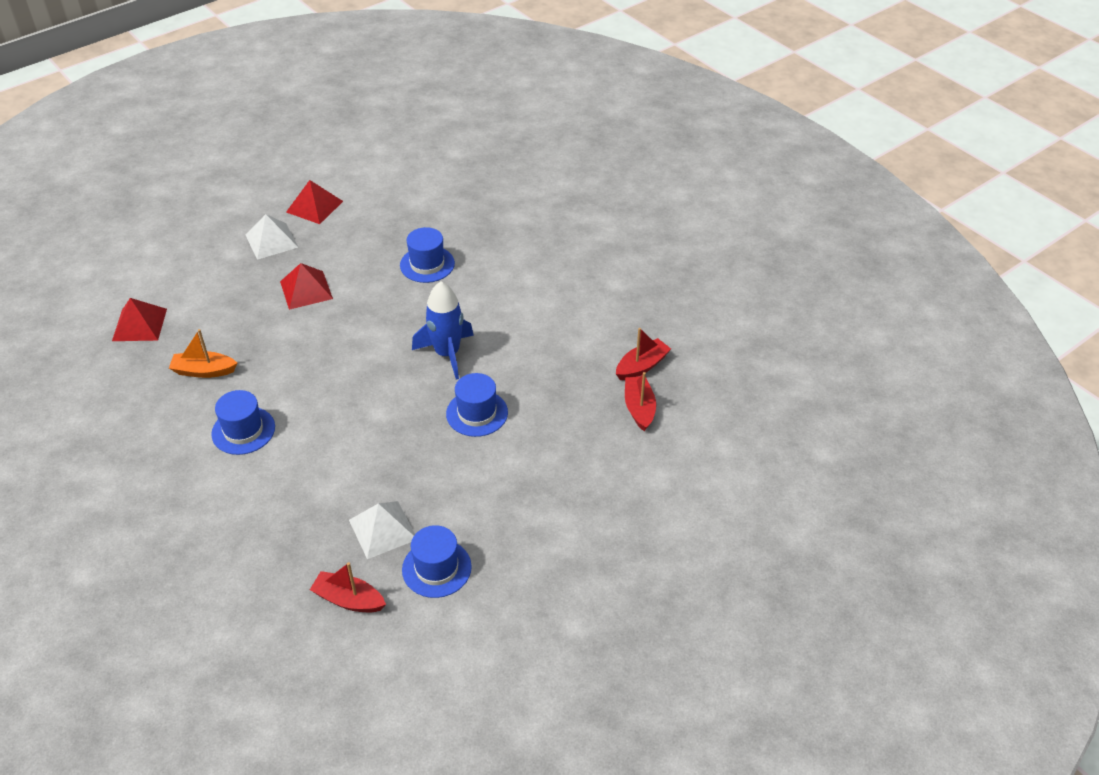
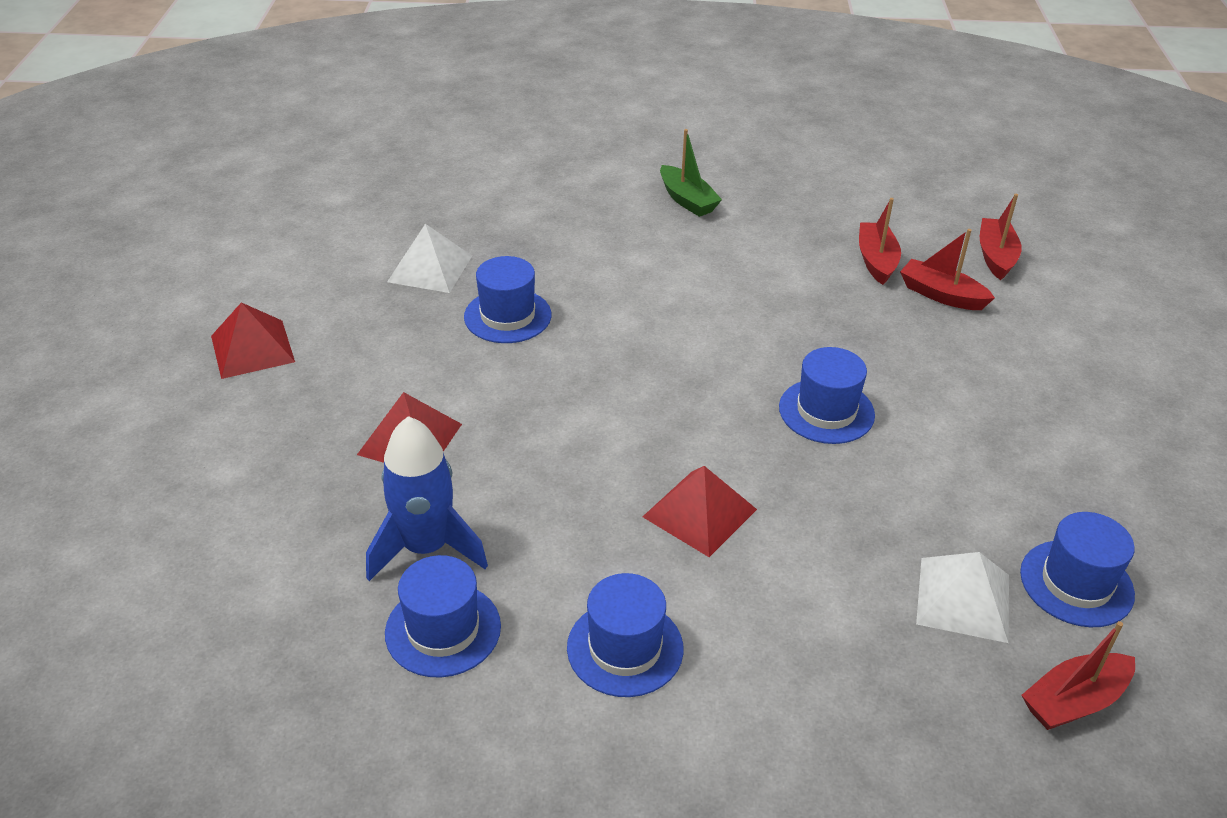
camera: 50 degrees left, 5 degrees down
red pyramid [112,298,167,341] -> red pyramid moved to [643,466,757,557]
orange boat [169,329,237,378] -> blue hat [385,555,501,677]
white pyramid [246,214,298,260] -> white pyramid moved to [387,224,472,293]
blue rocket [412,281,474,379] -> blue rocket moved to [366,416,488,581]
none -> green boat [660,129,722,217]
none -> red boat [980,194,1022,280]

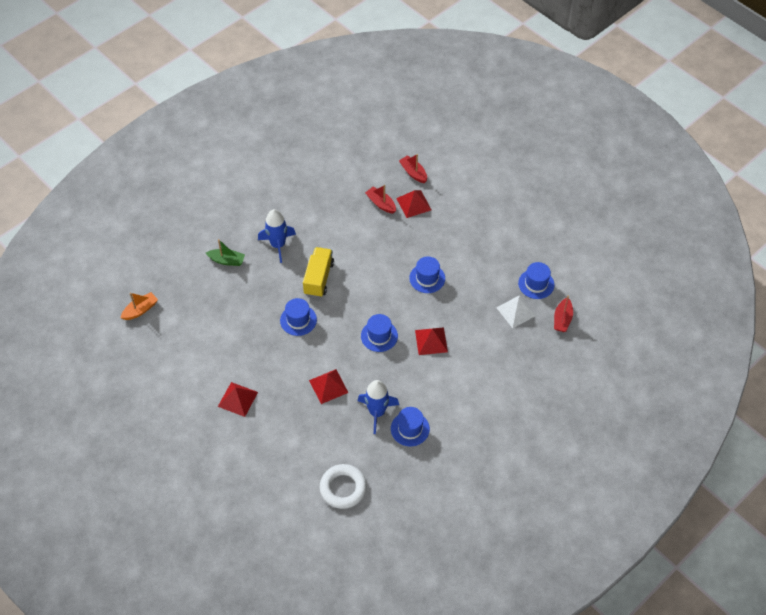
camera: 45 degrees left, 15 degrees up
white pyramid [387,224,472,293] -> none
blue hat [567,573,684,697] -> blue hat moved to [361,314,398,352]
green boat [660,129,722,217] -> green boat moved to [206,239,245,266]
red boat [900,229,995,310] -> red pyramid [396,190,431,218]
none -> orange boat [121,292,158,320]
none -> blue rocket [258,209,296,263]
none -> yellow truck [303,247,334,298]
none -> white ring [320,464,367,509]

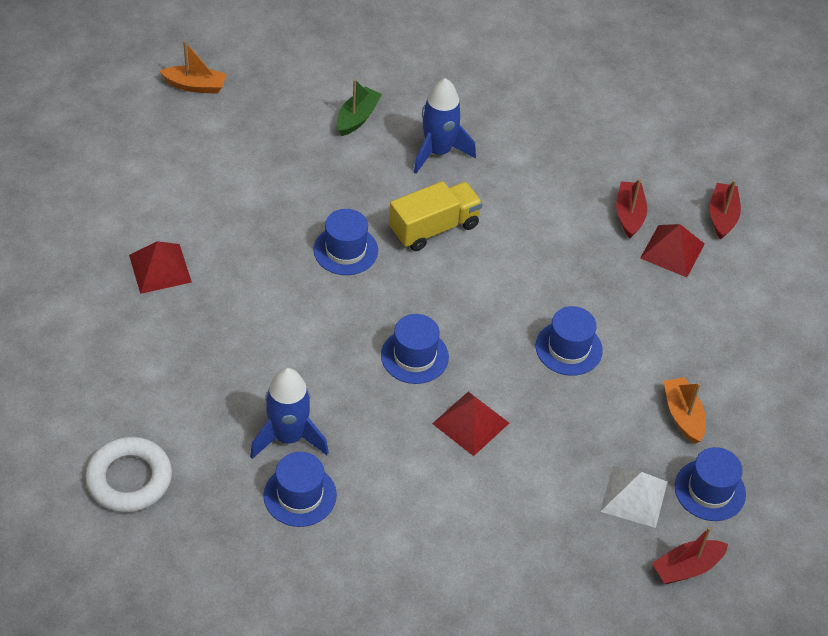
camera: 45 degrees right, 5 degrees down
green boat [206,239,245,266] -> green boat turned 120 degrees counterclockwise [337,79,382,136]
red pyramid [309,369,349,404] -> none
none -> orange boat [664,377,706,444]

